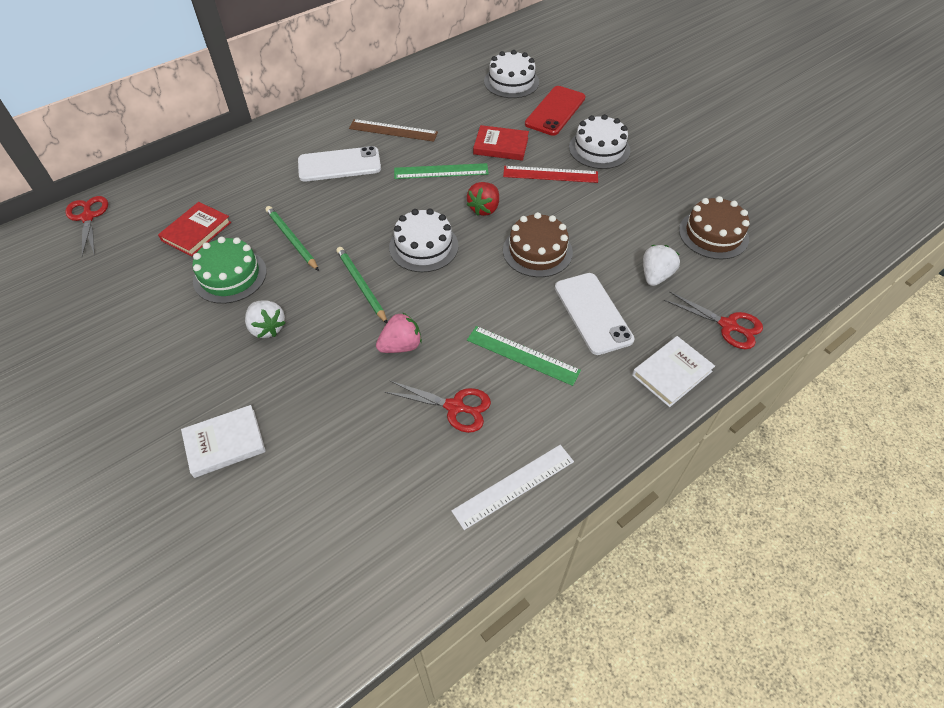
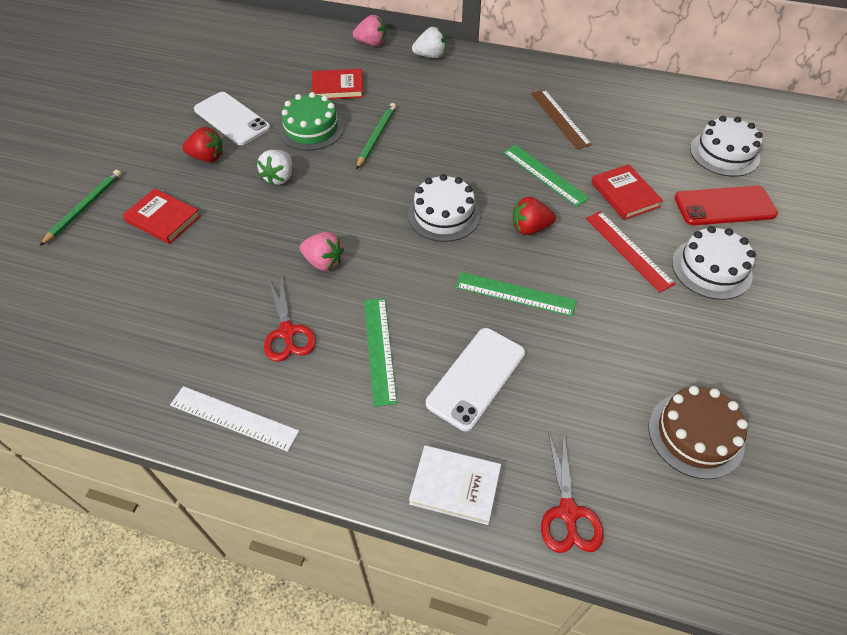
camera: 55 degrees right, 0 degrees up
red scissors [65,196,108,257] -> none
white book [181,405,266,478] -> red book [122,188,201,244]
white phone [298,146,381,182] -> white phone moved to [194,92,271,145]
green pencil [336,247,387,324] -> green pencil moved to [40,170,122,246]
brown cake [503,212,573,277] -> green ruler [456,272,576,317]
white strawberry [643,245,680,286] -> white strawberry moved to [412,27,446,58]
none -> red strawberry [182,127,222,162]
none -> pink strawberry [353,15,386,46]

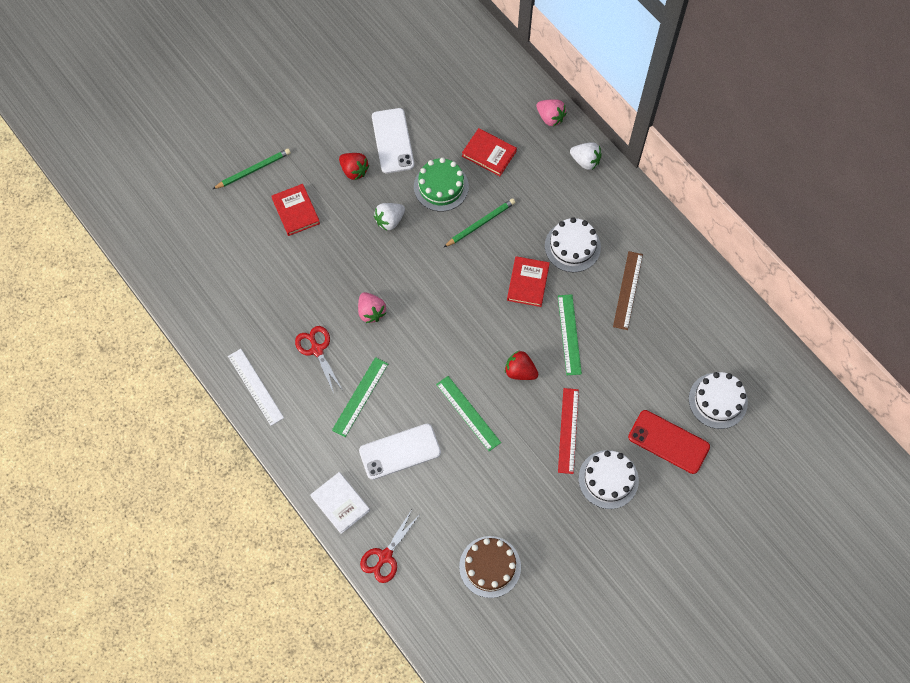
camera: 35 degrees right, 15 degrees up
red scissors [264,276,316,362] -> red scissors turned 135 degrees clockwise [295,326,342,393]
white cake [408,174,480,242] -> white cake moved to [545,217,601,272]
red book [591,164,663,220] -> red book moved to [507,256,550,307]

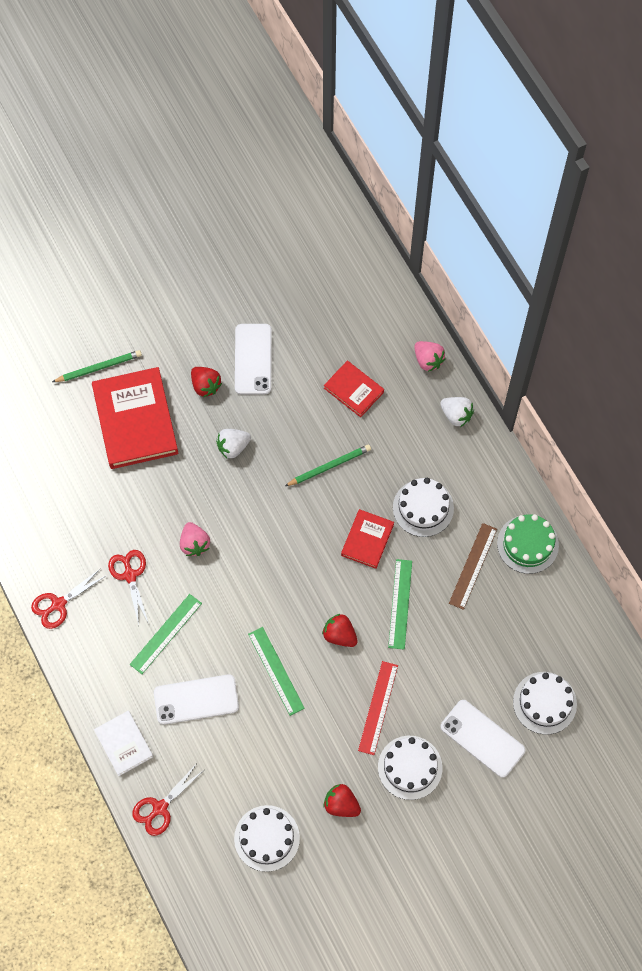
camera: 10 degrees right, 0 degrees up
white ruler [228,349,284,426] -> red scissors [31,568,107,629]
red book [271,184,320,236] -> red book [92,367,179,469], size x1.87
green cake [414,157,469,211] -> green cake moved to [497,514,559,574]
brown cake [459,536,521,598] -> white cake [234,805,300,872]
red phone [628,410,710,474] -> white phone [440,700,525,778]
none -> red strawberry [323,784,361,817]

